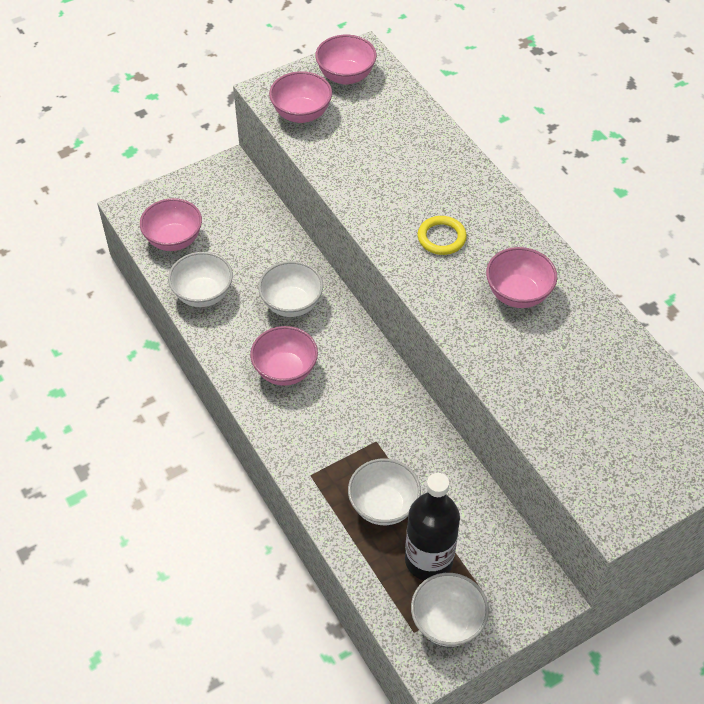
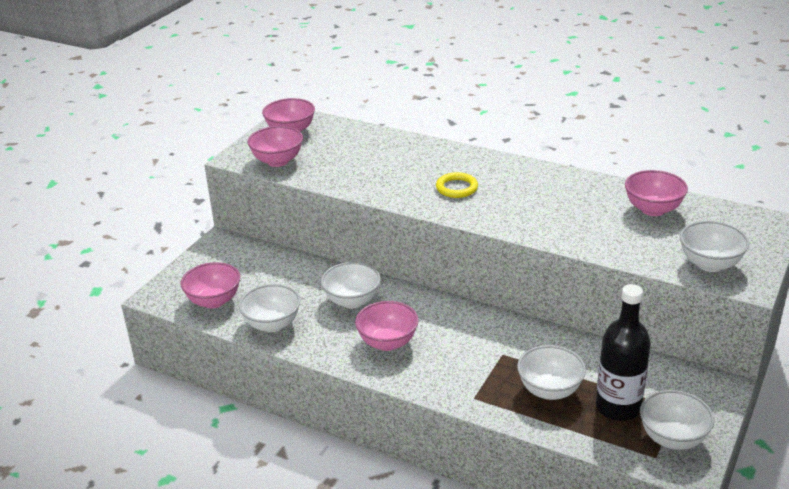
camera: 30 degrees left, 20 degrees down
pink bowl [486,247,557,308] -> pink bowl moved to [625,170,688,216]
none -> white bowl [680,221,749,272]

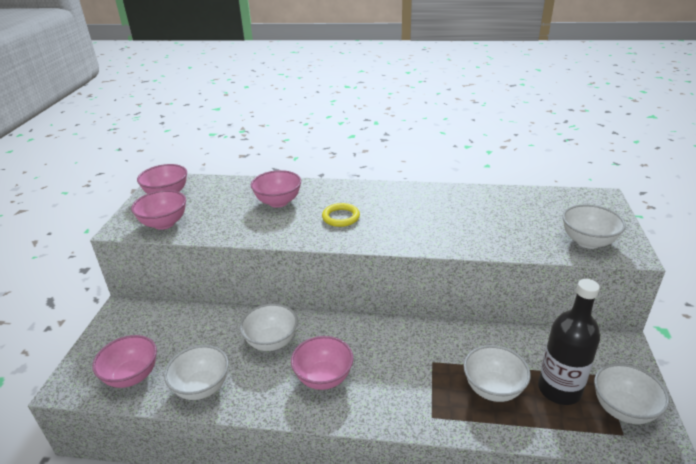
camera: 20 degrees left, 0 degrees up
pink bowl [625,170,688,216] -> pink bowl moved to [251,170,301,208]

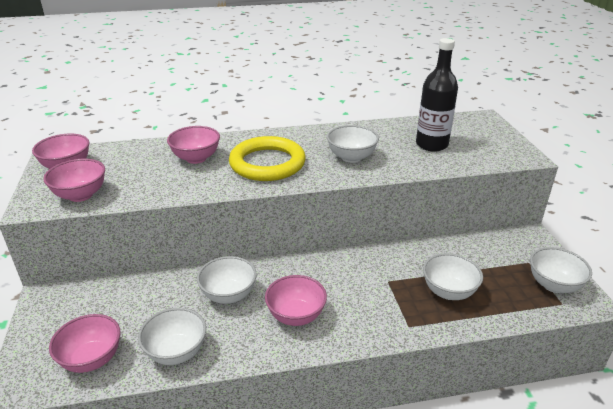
camera: 20 degrees left, 0 degrees up
yellow ring [322,203,360,227] -> yellow ring [229,136,306,181], size x2.01
black bottle [538,279,600,405] -> black bottle moved to [416,38,458,151]
white bowl [563,204,626,249] -> white bowl moved to [327,125,379,163]

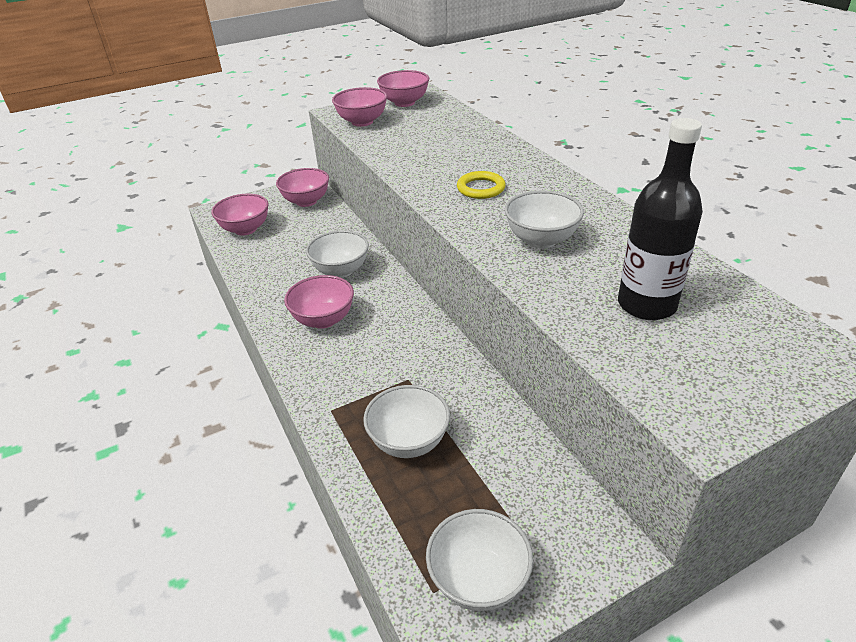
camera: 75 degrees right, 5 degrees up
white bowl [138,308,206,365] -> none
pink bowl [167,126,220,164] -> pink bowl moved to [276,168,329,207]
yellow ring [229,136,306,181] -> yellow ring [457,171,506,199], size x0.50

